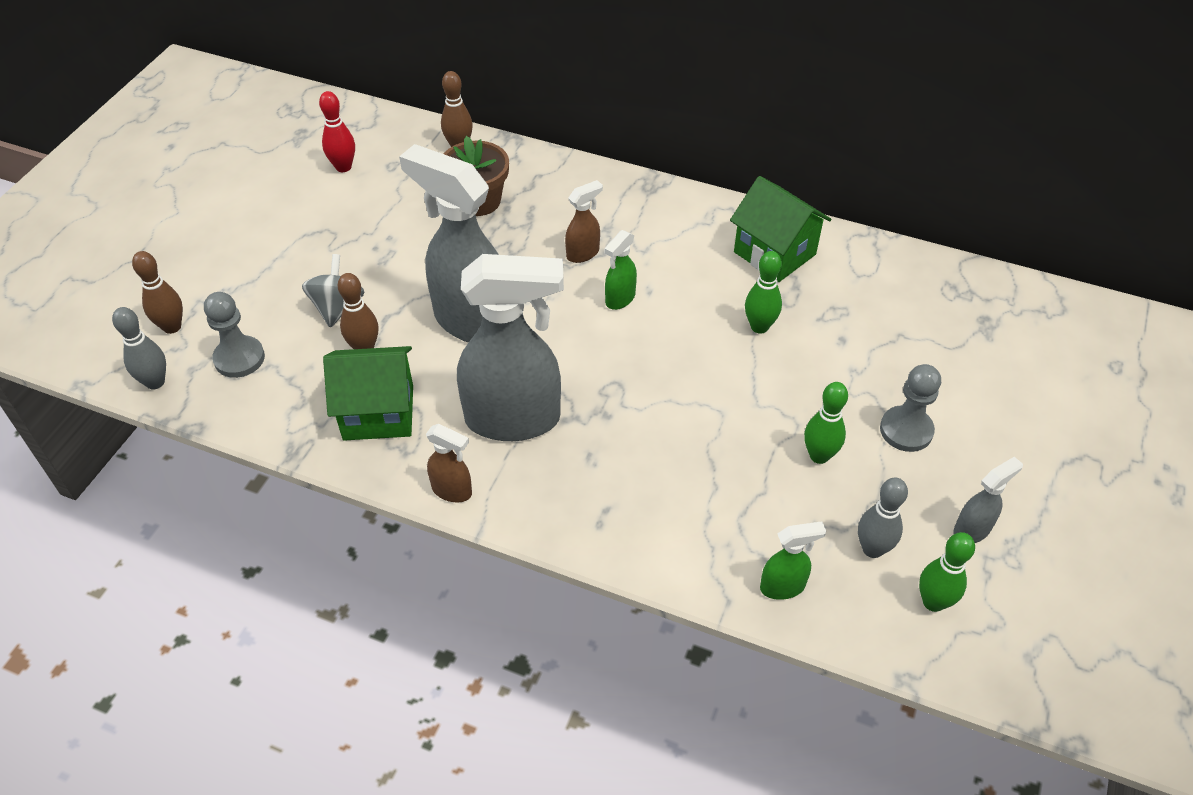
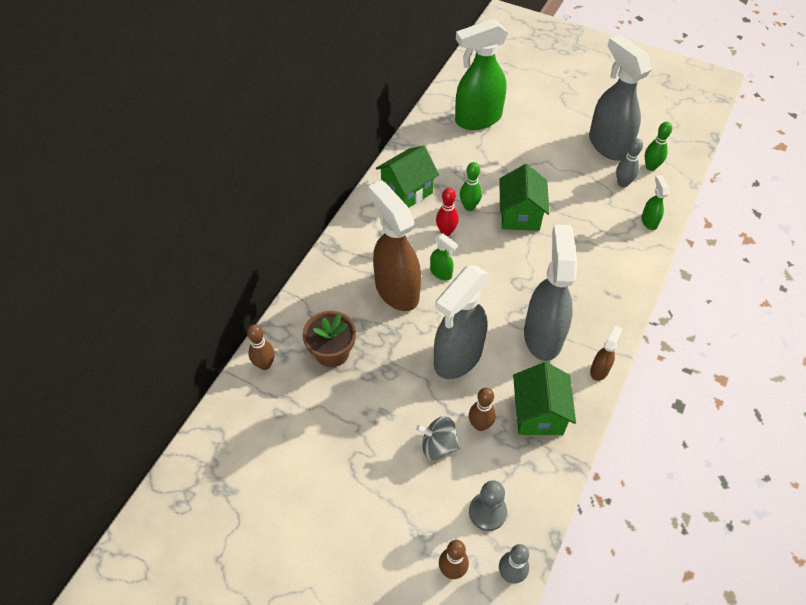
camera: 85 degrees left, 5 degrees up
red bowling pin [319,91,355,172] -> red bowling pin moved to [436,188,459,236]
brown spray bottle [565,180,603,263] -> brown spray bottle [368,180,421,311], size x2.27
green bowling pin [804,382,848,464] -> none
grey pawn [880,364,941,452] -> none
grey spray bottle [953,456,1023,543] -> grey spray bottle [589,34,652,161], size x2.27
none -> green spray bottle [455,18,508,130]
none -> green house [499,164,549,231]

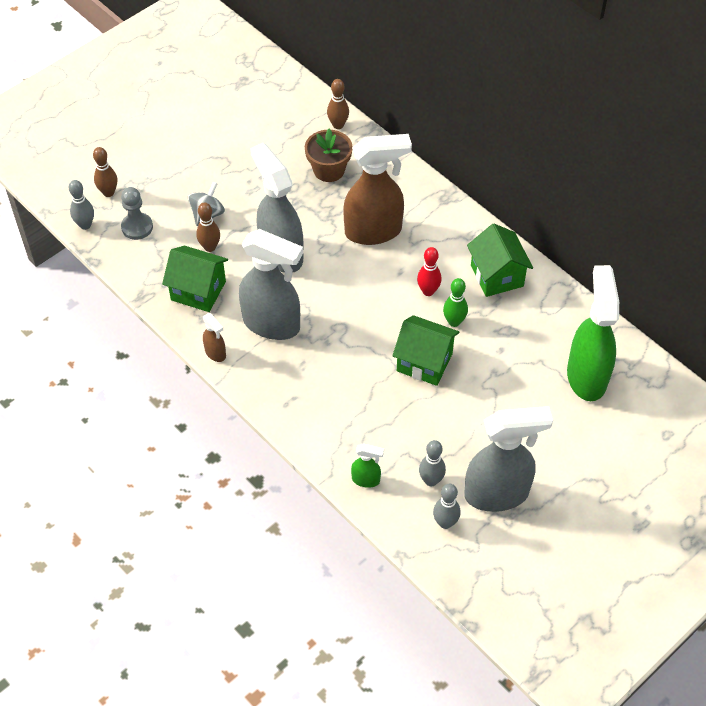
camera: 110 degrees right, 0 degrees up
green spray bottle [430,233,458,280] -> none
green bowling pin [645,122,672,171] -> grey bowling pin [433,484,460,529]

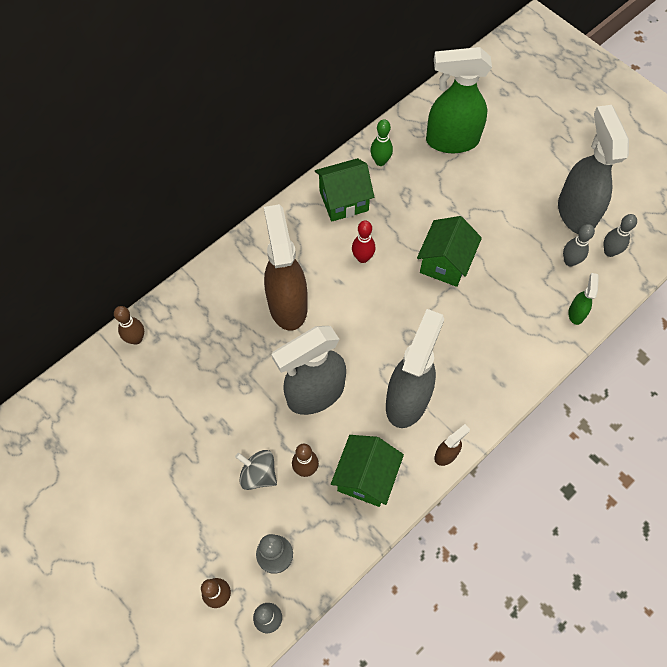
camera: 90 degrees left, 10 degrees up
brown flower pot [305,128,353,182] -> none
green bowling pin [443,278,468,327] -> green bowling pin moved to [370,119,393,166]

